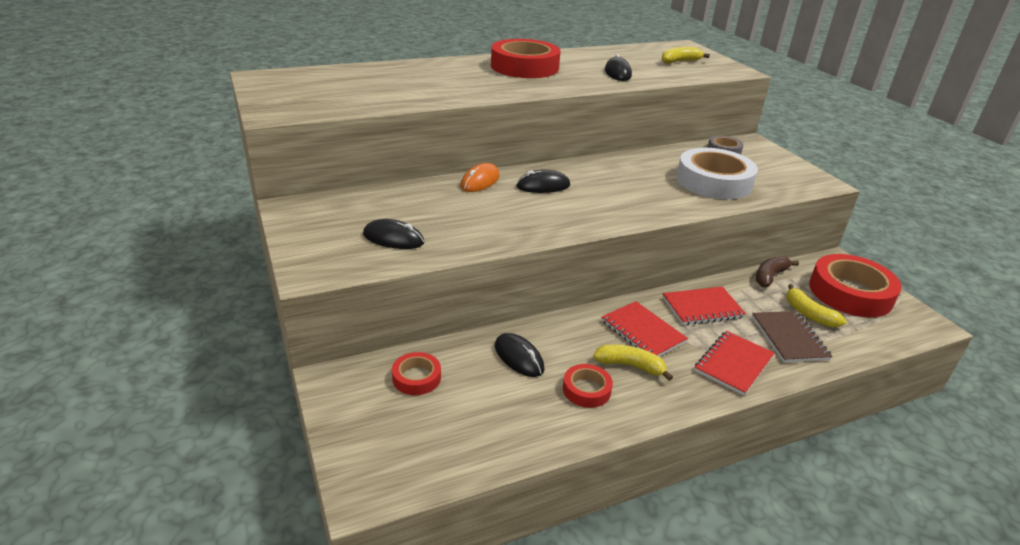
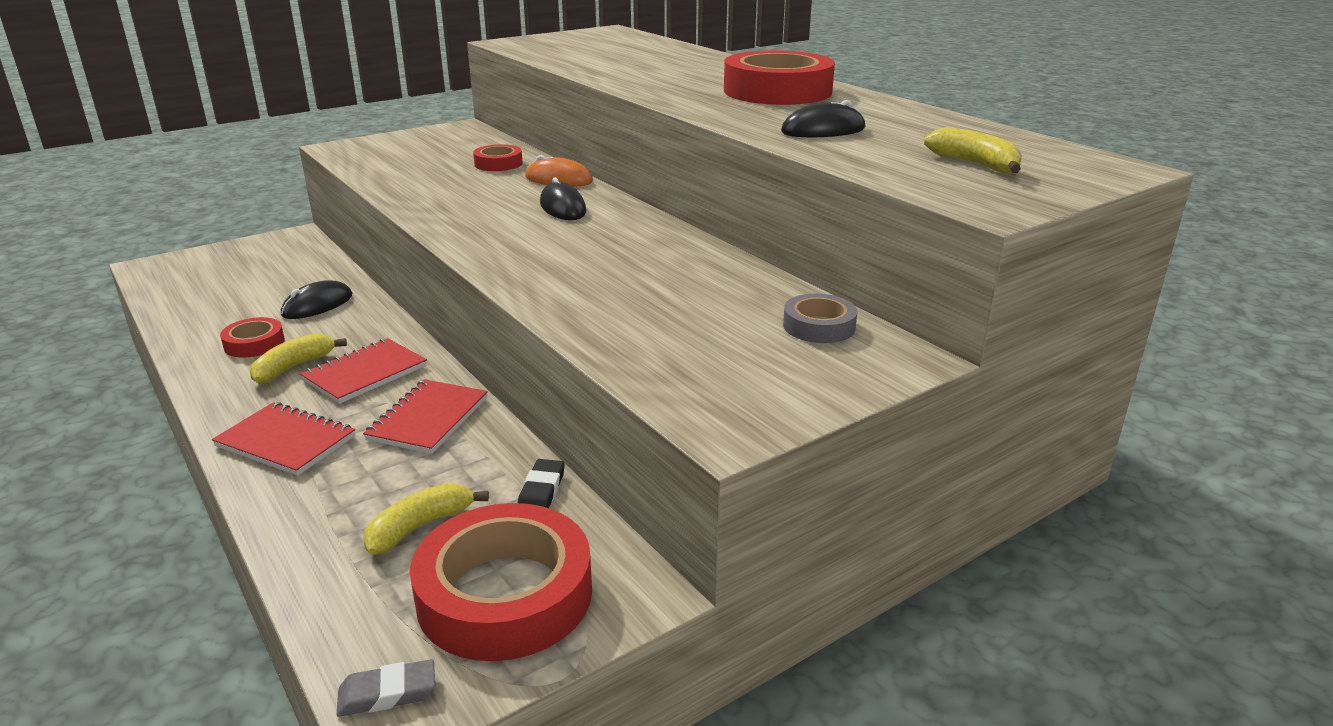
camera: 80 degrees right, 5 degrees down
black mouse [363,219,424,249] -> none
red tape [392,352,441,395] -> red tape moved to [473,144,523,171]
yellow banana [593,344,673,381] -> yellow banana turned 150 degrees counterclockwise [250,333,347,384]
red notebook [663,287,746,325] -> red notebook turned 45 degrees clockwise [363,379,488,454]
white tape [676,148,758,199] -> none
brown notebook [752,311,832,363] -> none
brown banana [756,256,799,287] -> black eraser [518,459,565,508]
none -> grey eraser [336,659,435,717]

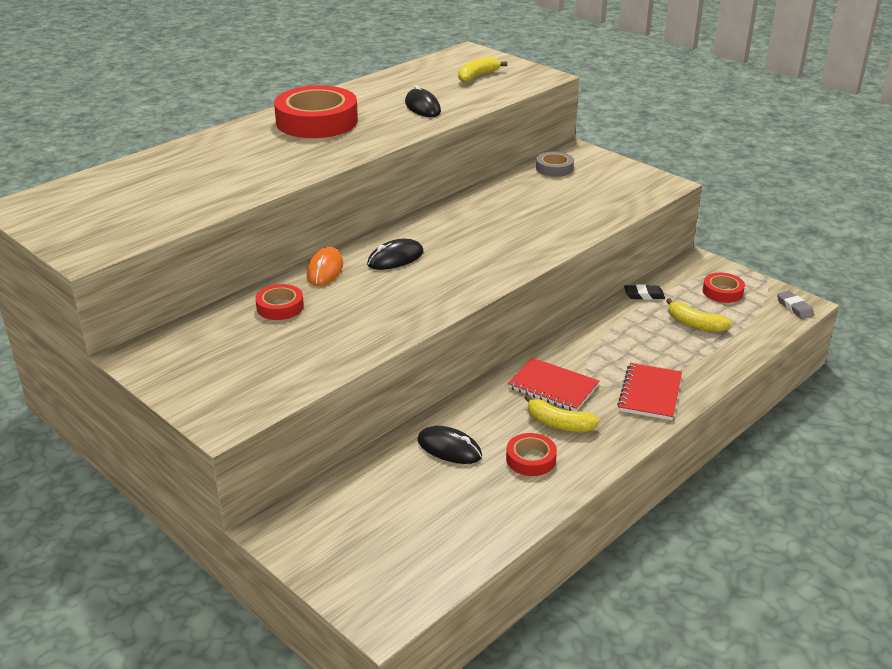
camera: 100 degrees left, 5 degrees up
red notebook [363,379,488,454] -> none
red tape [410,503,592,661] -> red tape [703,273,745,303], size x0.49

